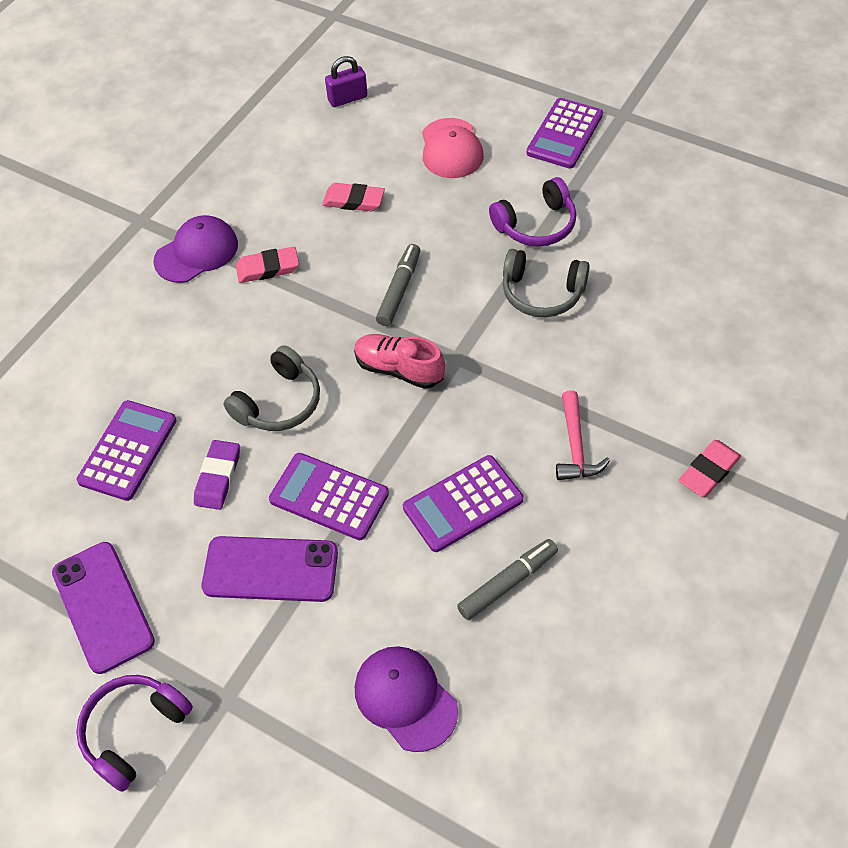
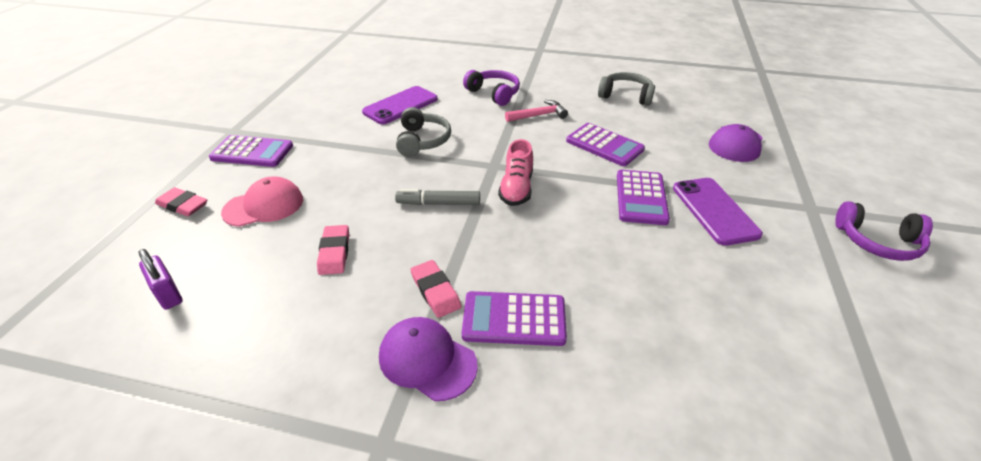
camera: 110 degrees left, 15 degrees down
purple phone [52,542,155,674] -> purple phone moved to [362,86,438,124]
purple calculator [77,400,177,501] -> purple calculator moved to [462,291,567,346]
purple eraser [194,440,240,510] -> none
grey headphones [223,345,320,431] -> grey headphones moved to [598,72,655,106]
grey marker [457,539,558,620] -> none
purple headphones [489,177,576,246] -> purple headphones moved to [463,70,520,106]
pink eraser [679,440,741,497] -> pink eraser moved to [155,187,207,216]

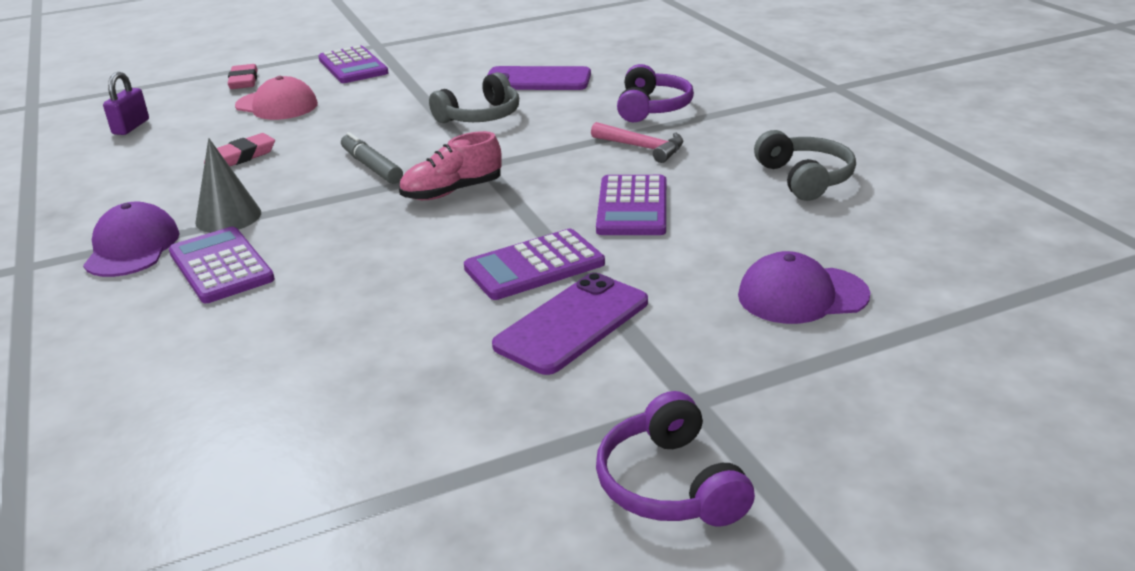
camera: 55 degrees right, 10 degrees down
pink eraser [410,260,461,318] -> grey cone [195,138,261,233]

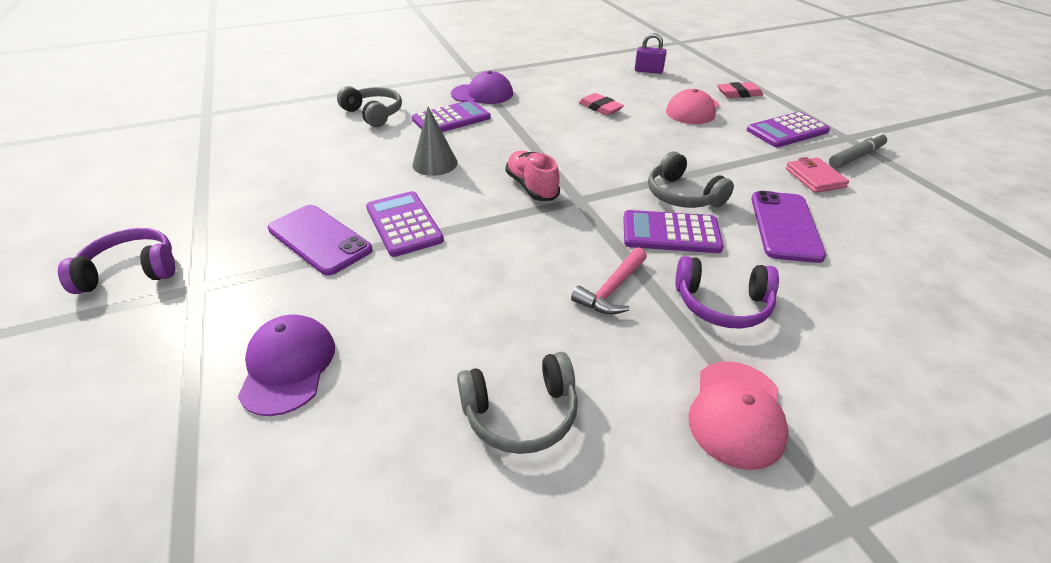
camera: 90 degrees right, 10 degrees up
grey cone [195,138,261,233] -> grey cone moved to [412,107,458,176]
grey marker [341,132,403,184] -> grey marker moved to [829,133,887,168]
purple calculator [596,175,666,235] -> purple calculator moved to [623,210,723,253]
none -> grey headphones [337,86,402,127]
none -> pink cap [688,361,789,470]
none -> pink wallet [786,157,849,193]

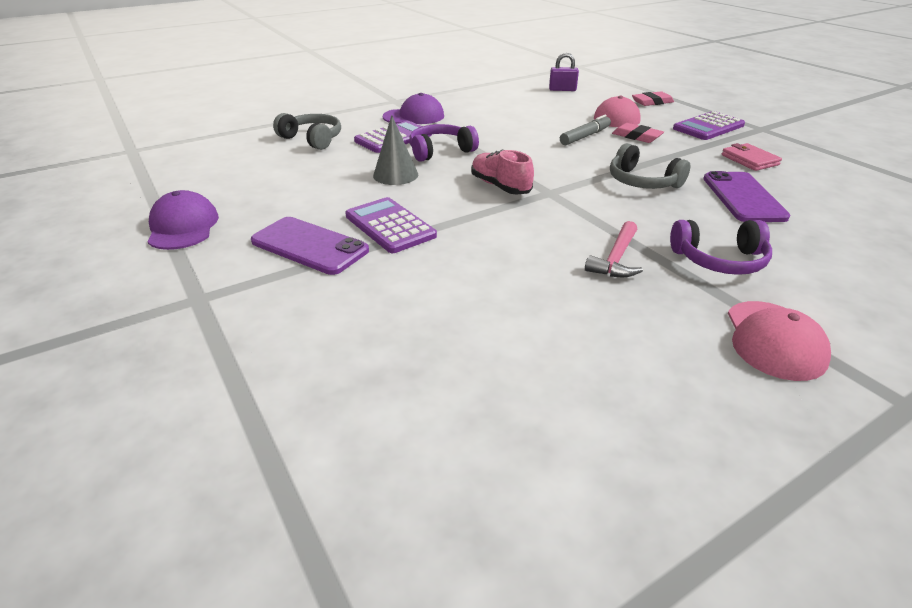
camera: 10 degrees left, 5 degrees down
purple headphones [58,228,175,294] -> purple headphones moved to [409,124,479,162]
purple cap [238,314,335,416] -> purple cap moved to [148,190,219,250]
grey headphones [457,352,578,454] -> none
pink eraser [579,93,624,116] -> pink eraser moved to [612,123,664,143]
purple calculator [623,210,723,253] -> none
grey marker [829,133,887,168] -> grey marker moved to [560,115,611,145]

